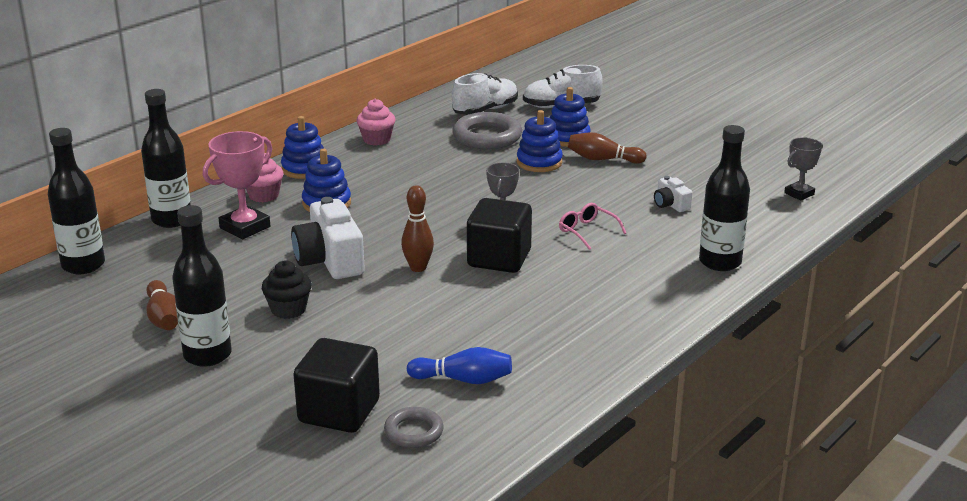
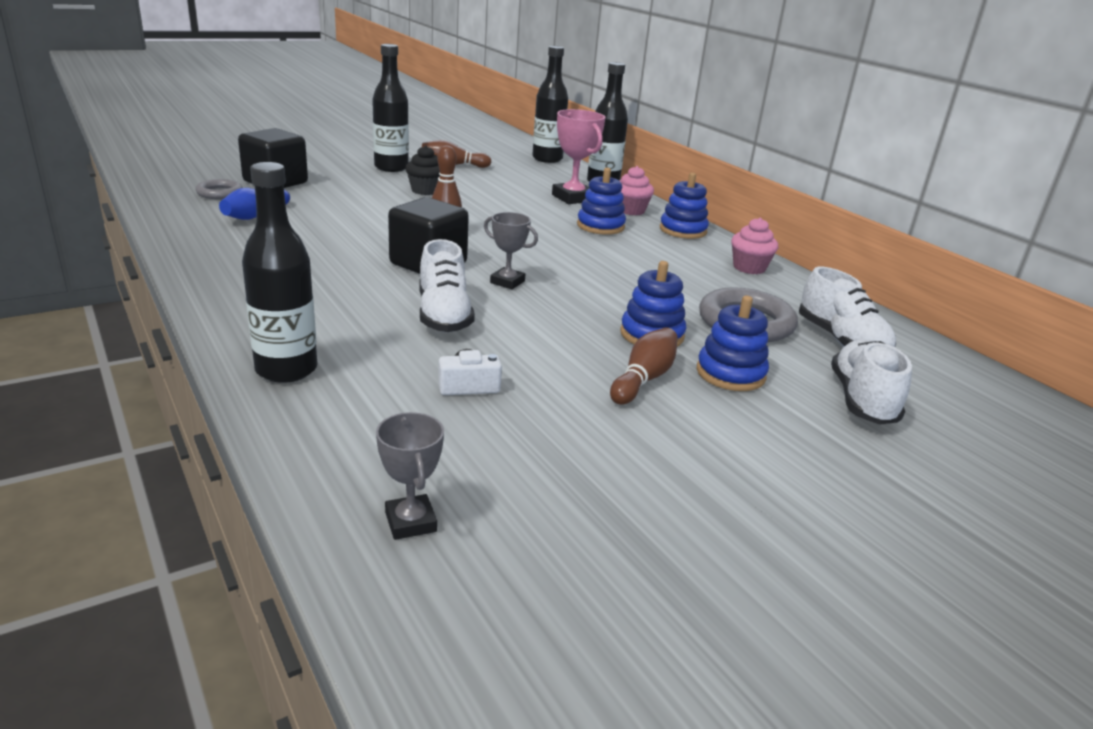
camera: 105 degrees right, 0 degrees up
white camera [291,197,365,279] -> none
pink glasses [559,203,626,250] -> white shoe [419,239,475,333]

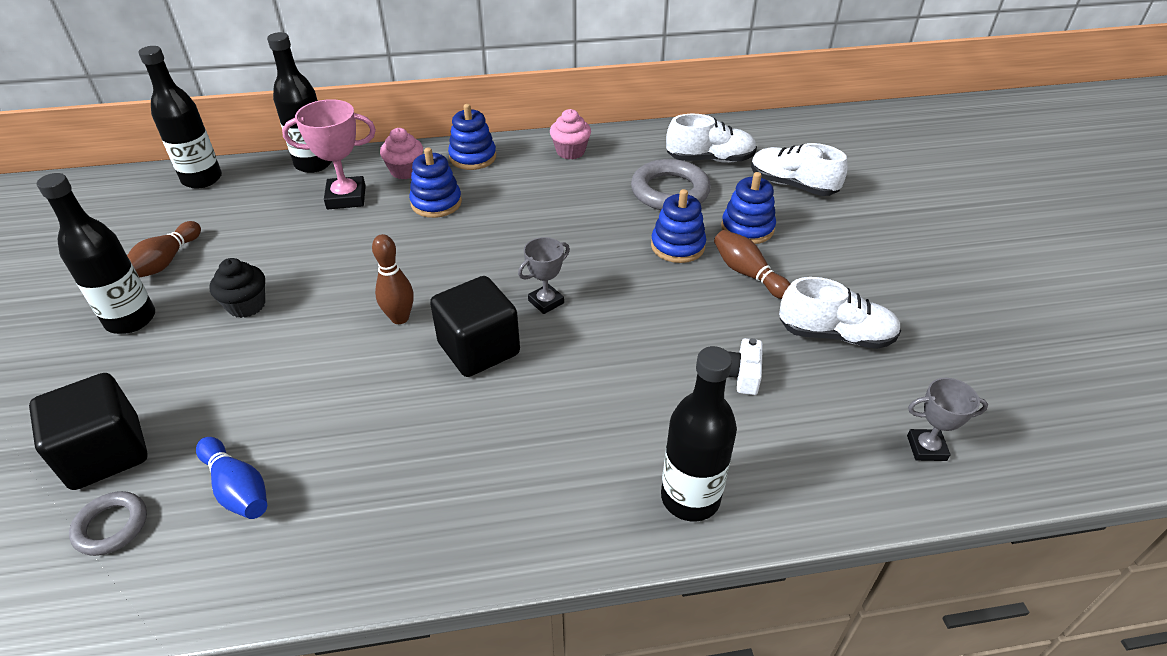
camera: 65 degrees left, 15 degrees up
white shoe [419,239,475,333] -> white shoe moved to [779,277,901,349]

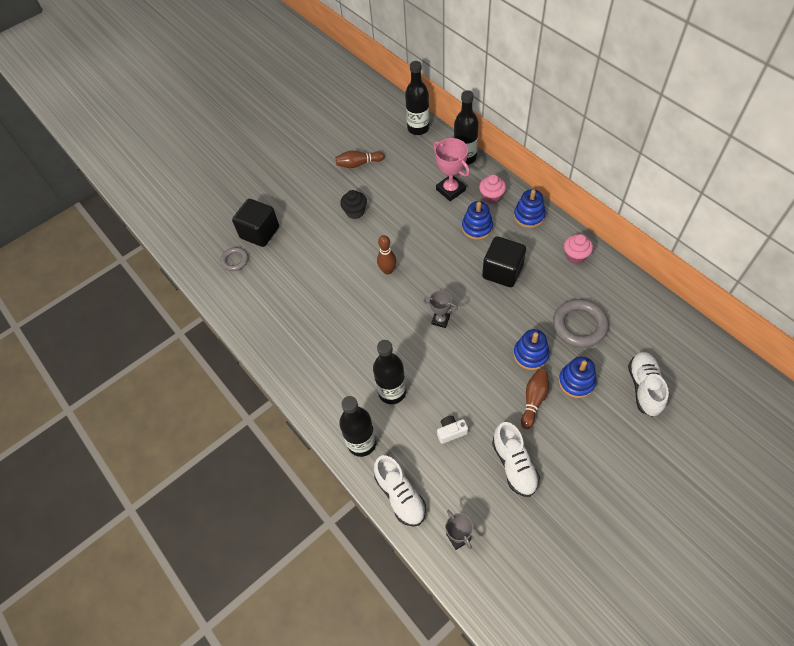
camera: 65 degrees right, 15 degrees up
black bottle [37,173,155,334] -> black bottle moved to [373,340,406,404]
blue bowling pin [196,437,267,519] -> none
black cube [430,276,520,377] -> black cube moved to [482,236,526,287]
white shoe [666,114,757,163] -> white shoe moved to [374,455,426,527]

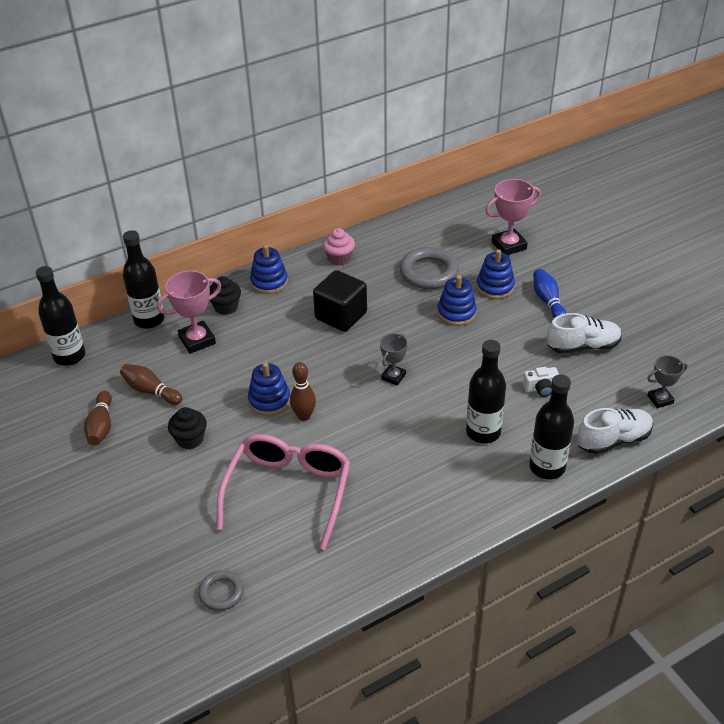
camera: 85 degrees left, 15 degrees down
black cube [232,199,279,247] -> none
white camera [437,416,468,444] -> white camera turned 90 degrees counterclockwise [523,367,559,397]
blue stacking toy [462,201,493,240] -> blue stacking toy moved to [248,362,290,416]
pink cupcake [479,175,506,204] -> black cupcake [209,276,241,315]
brown bowling pin [521,369,549,429] -> brown bowling pin moved to [120,364,182,405]
white shoe [628,352,669,417] -> pink trophy [485,179,541,255]
none -> pink glasses [217,434,350,550]
none -> blue bowling pin [533,269,567,318]

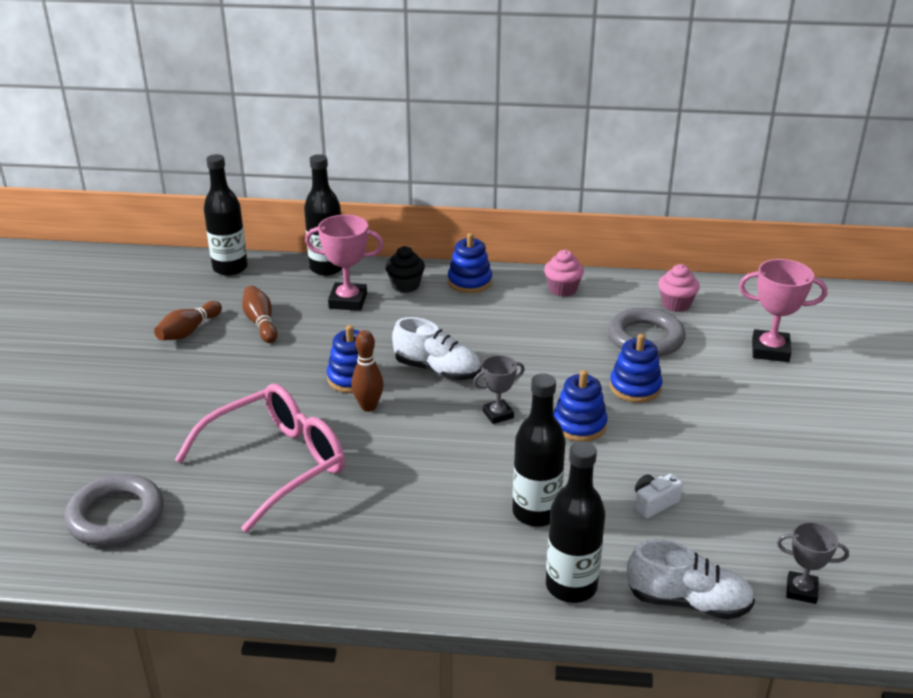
camera: 35 degrees right, 10 degrees down
black cupcake [168,407,207,449] -> none
grey ring [198,570,244,611] -> grey ring [64,474,164,546], size x1.74
black cube [313,270,367,332] -> none
blue stacking toy [476,249,515,299] -> blue stacking toy moved to [553,370,607,442]
white camera [523,367,559,397] -> white camera turned 120 degrees clockwise [635,474,683,518]
blue bowling pin [533,269,567,318] -> none
white shoe [547,313,622,354] -> white shoe moved to [392,317,481,380]
none -> pink cupcake [658,264,700,312]

